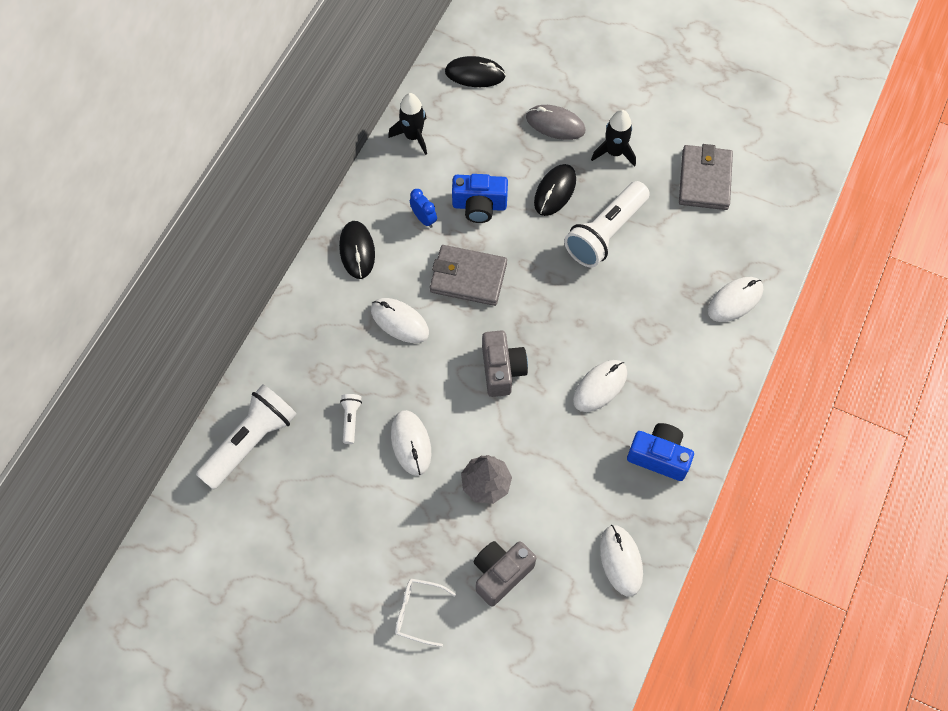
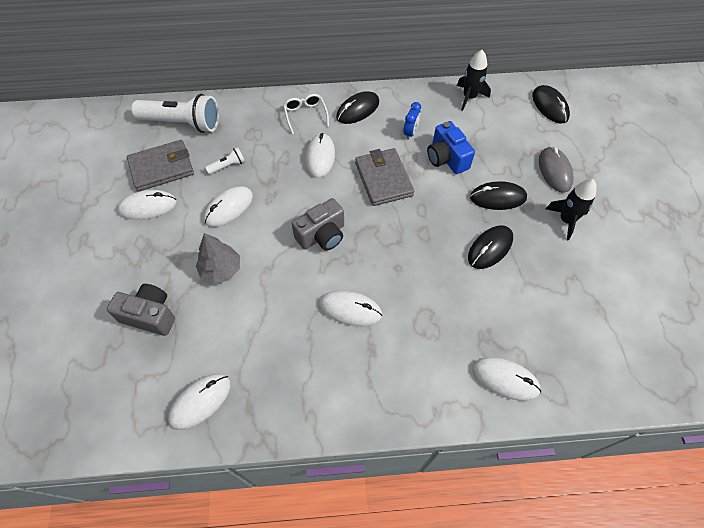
camera: 60 degrees right, 5 degrees down
white glasses [395,578,456,647] -> white glasses moved to [283,94,329,134]
white flashlight [564,181,650,267] -> black mouse [468,225,513,269]
blue camera [627,423,694,481] -> none
grey wallet [679,144,733,210] -> grey wallet moved to [127,140,194,191]
none -> white mouse [117,190,177,220]

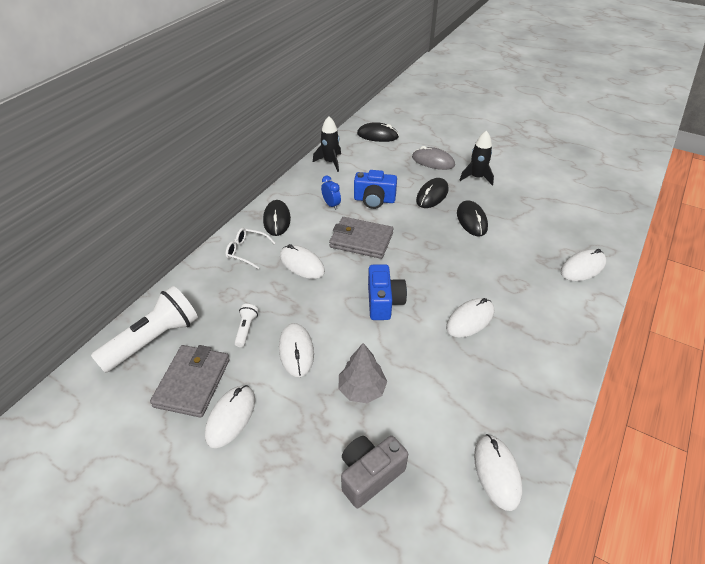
camera: 55 degrees left, 15 degrees down
grey camera [292,198,344,251] -> blue camera [368,264,407,320]

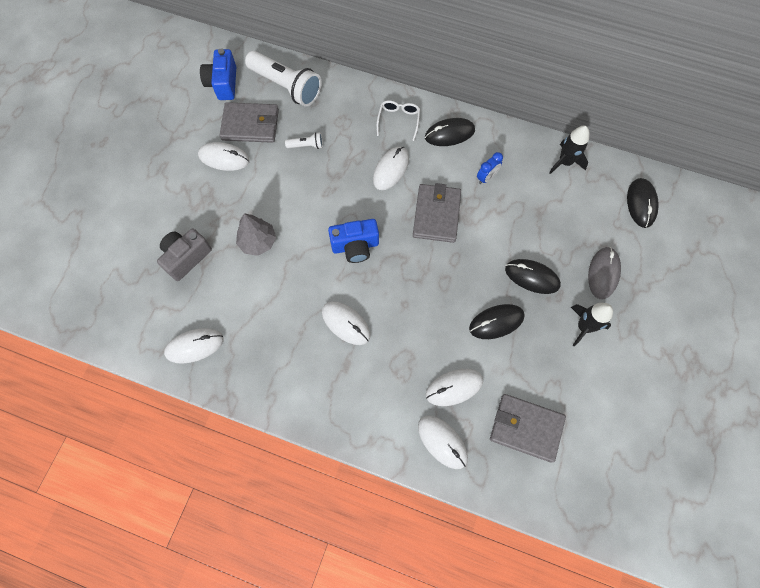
camera: 80 degrees right, 25 degrees up
white mouse [279,323,314,377] -> white mouse moved to [426,369,483,406]
grey camera [341,436,408,508] -> grey camera turned 90 degrees counterclockwise [157,229,212,281]
blue camera [354,170,397,209] -> blue camera moved to [200,48,236,100]
none -> grey wallet [490,394,566,463]

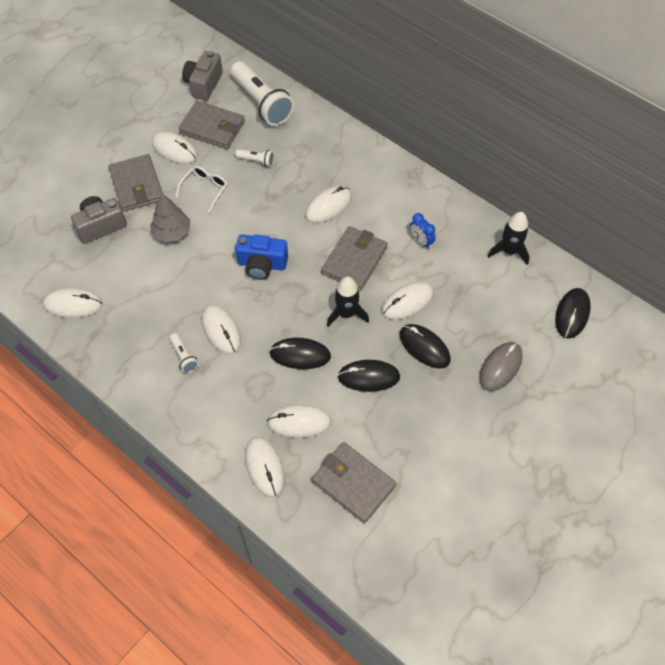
camera: 20 degrees right, 10 degrees down
blue camera [200,48,236,100] -> grey camera [182,51,223,101]
white glasses [376,100,420,141] -> white glasses moved to [176,166,227,213]
black mouse [425,118,475,146] -> black mouse moved to [269,338,331,369]
blue clock [477,152,503,184] -> blue clock turned 75 degrees clockwise [410,213,436,249]
black rocket [571,303,613,346] -> black rocket moved to [327,276,369,327]
none -> grey wallet [109,154,163,212]
none -> white flashlight [170,333,199,373]
none -> white mouse [382,282,434,320]

